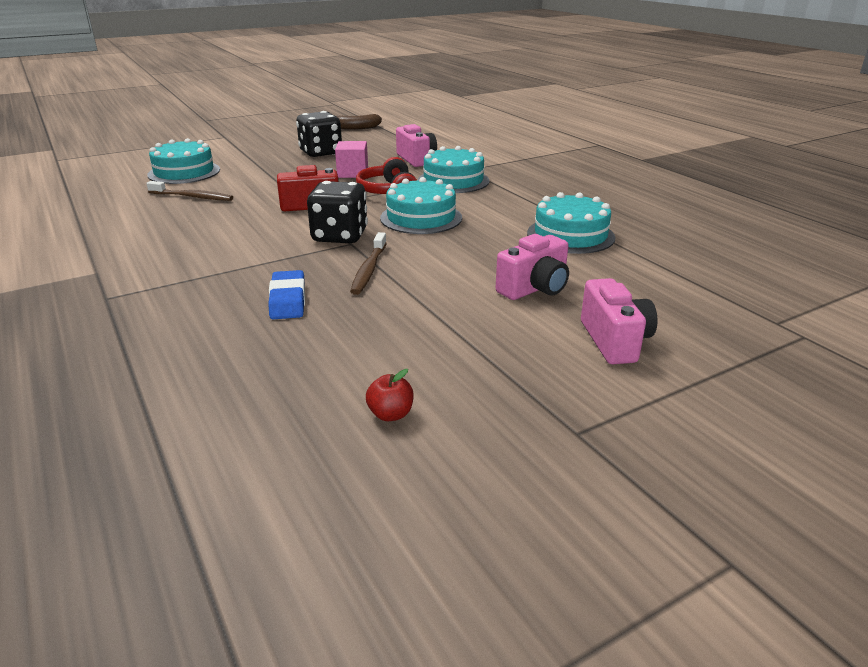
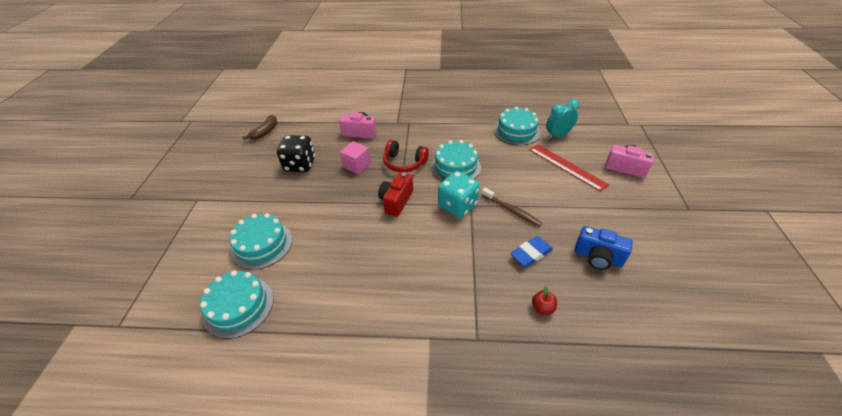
camera: 55 degrees left, 15 degrees up
brown toothbrush [146,181,233,201] -> none
blue eraser [268,270,305,319] -> blue eraser turned 60 degrees counterclockwise [510,236,553,267]
black dice [307,181,368,243] -> turquoise dice [438,171,480,218]
red apple [366,369,414,421] -> red apple moved to [532,286,557,315]
turquoise cake [418,146,489,193] -> turquoise cake moved to [200,270,274,339]
pink camera [496,234,569,300] -> red ruler [530,144,609,192]
none -> turquoise clock [546,99,579,139]
none -> blue camera [575,226,633,270]

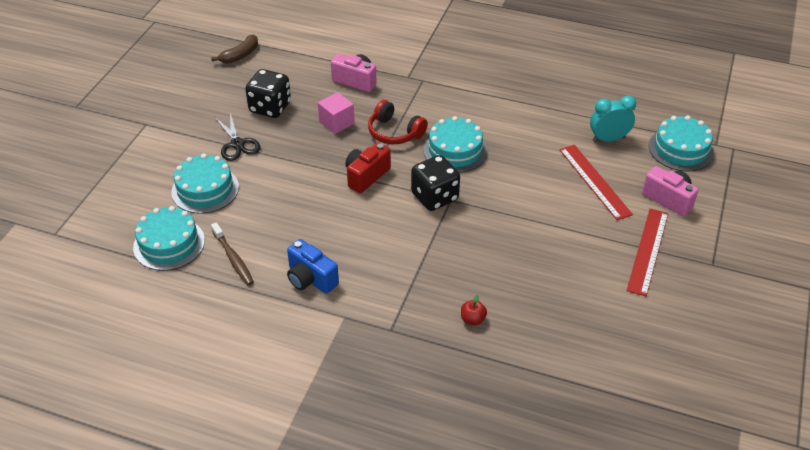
camera: 15 degrees right, 0 degrees up
turquoise dice [438,171,480,218] -> black dice [411,155,460,211]
brown toothbrush [482,188,542,227] -> brown toothbrush moved to [211,222,254,285]
turquoise cake [494,107,540,146] -> turquoise cake moved to [649,115,714,171]
blue eraser [510,236,553,267] -> none
blue camera [575,226,633,270] -> blue camera moved to [287,239,339,294]
none -> black scissors [215,113,261,161]
none -> red ruler [626,209,668,296]

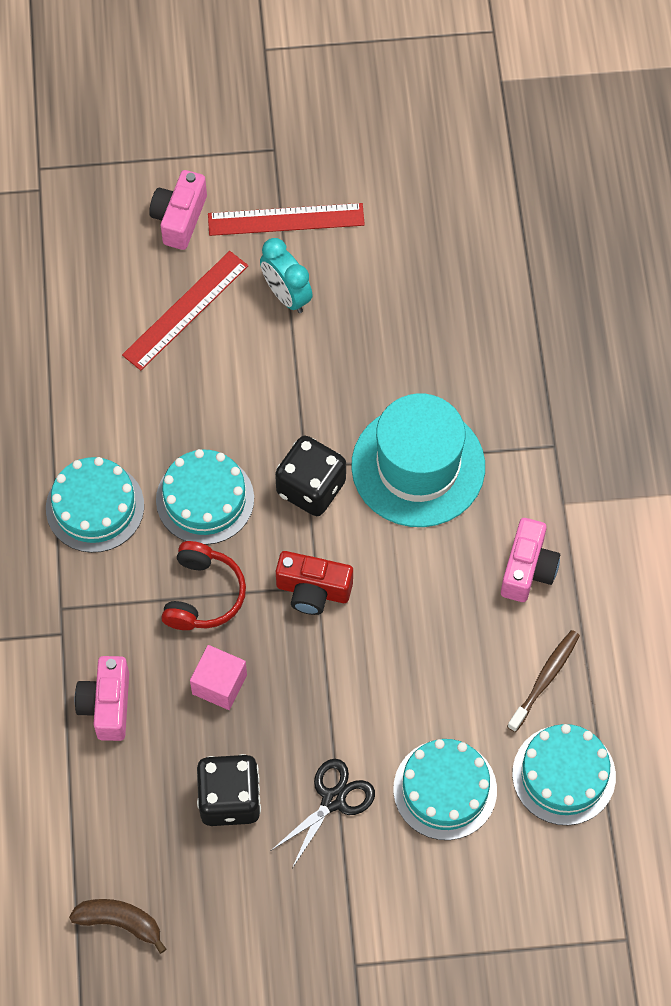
camera: 115 degrees left, 20 degrees up
blue camera [287,239,339,294] -> pink camera [501,518,560,602]
red apple [461,295,487,325] -> none
turquoise clock [590,96,636,142] -> turquoise clock moved to [260,238,312,313]
turquoise cake [649,115,714,171] -> turquoise cake moved to [46,457,144,553]
none -> turquoise hat [351,393,485,527]

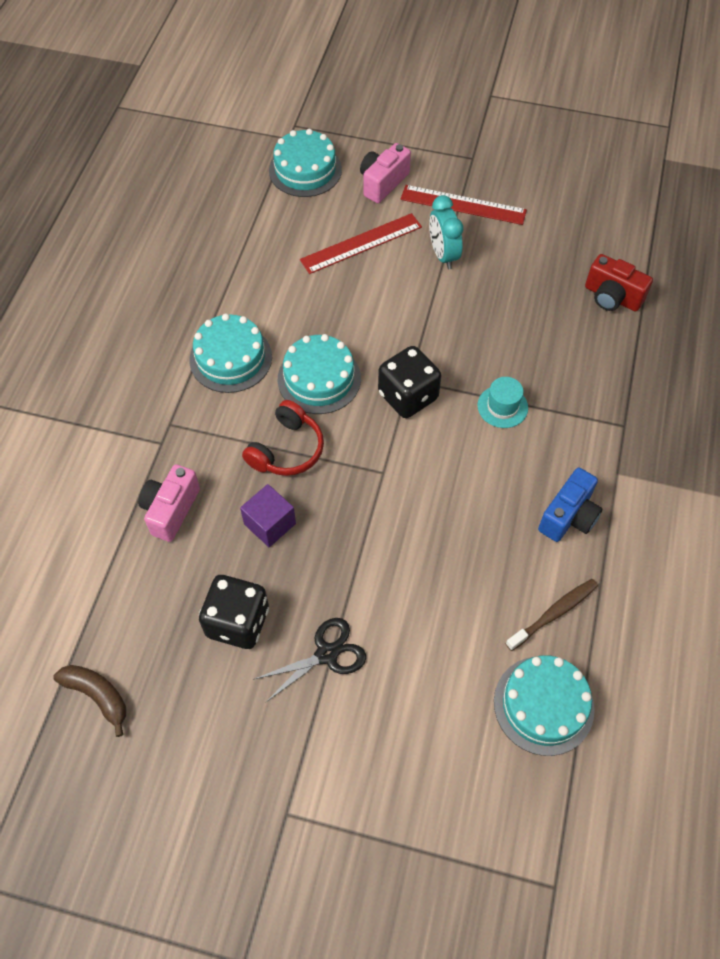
camera: 20 degrees right, 5 degrees down
pink cube [190,645,247,710] -> purple cube [240,484,296,547]
red camera [276,551,353,615] -> red camera moved to [585,254,653,312]
turquoise hat [351,393,485,527] -> turquoise hat [478,377,528,428], size x0.43
turquoise cake [393,739,497,840] -> turquoise cake moved to [269,129,342,197]
pink camera [501,518,560,602] -> blue camera [538,468,602,542]

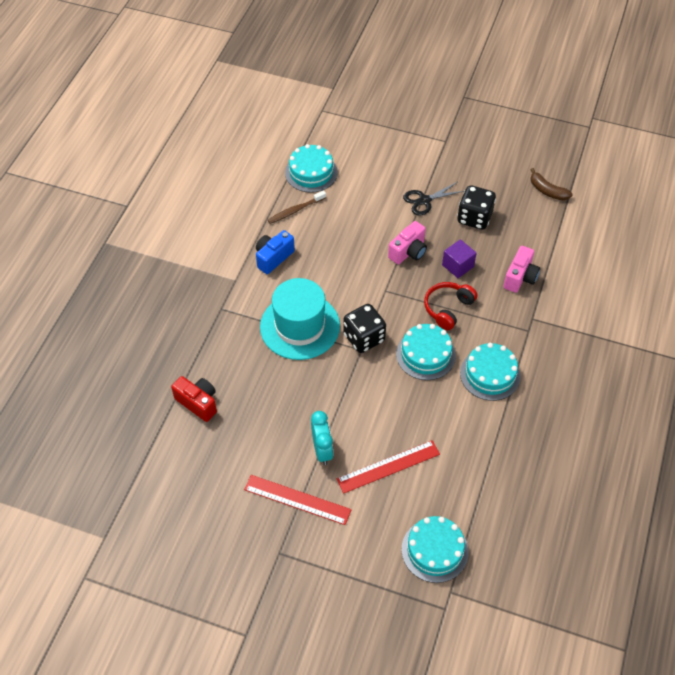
camera: 175 degrees left, 5 degrees down
pink camera [360,143,411,203] -> pink camera moved to [388,221,427,264]
turquoise hat [478,377,528,428] -> turquoise hat [260,278,340,360], size x2.30

